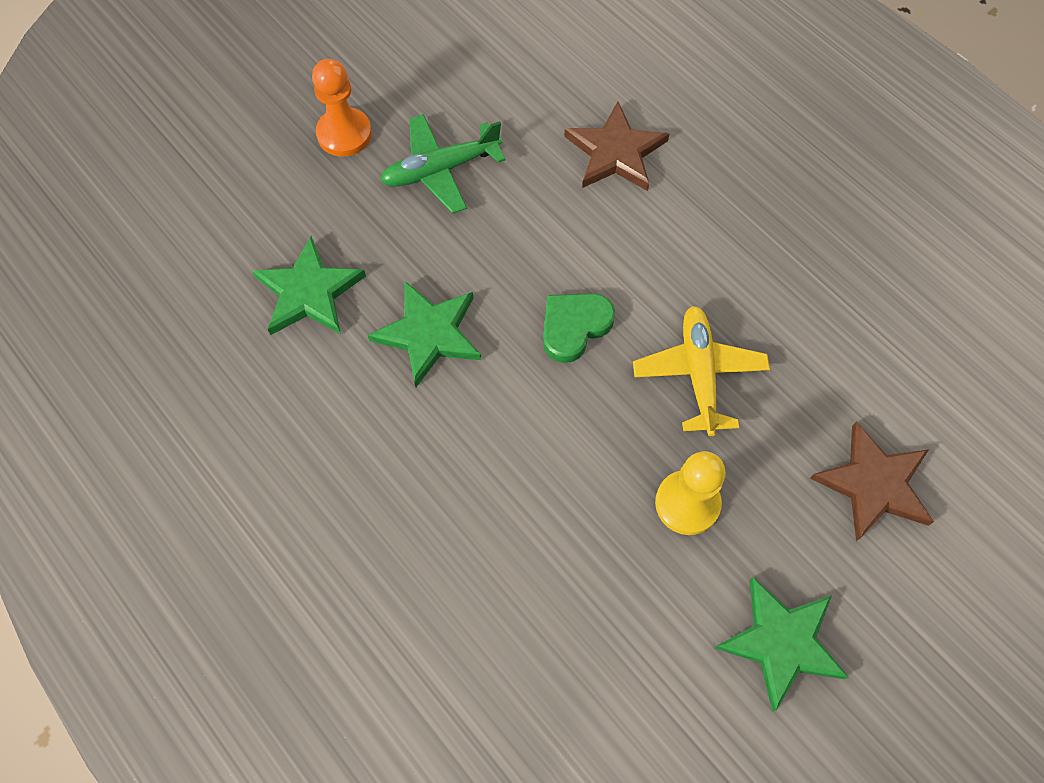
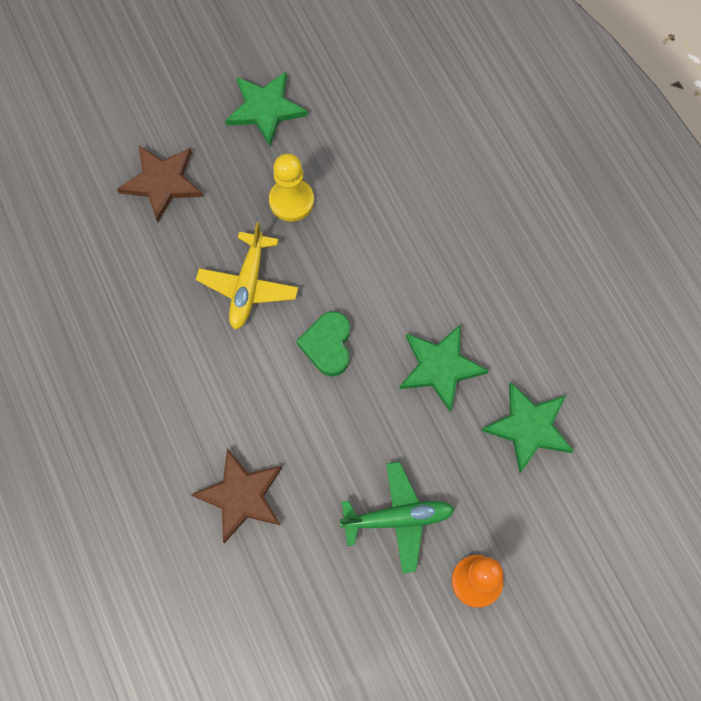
camera: 165 degrees left, 5 degrees up
green heart [543,293,615,363] -> green heart turned 120 degrees clockwise [297,311,350,376]

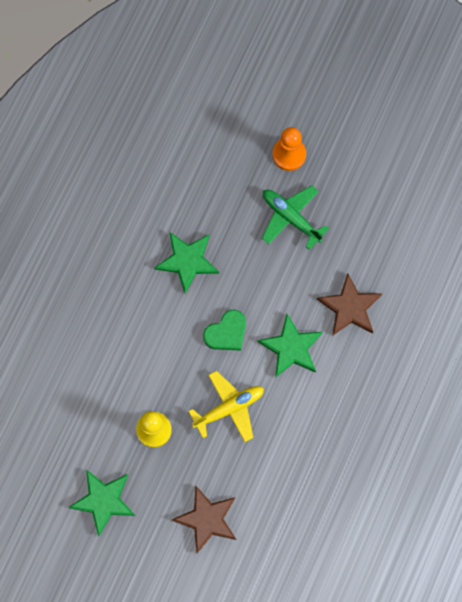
camera: 130 degrees left, 5 degrees up
green star [481,382,574,473] -> green star moved to [257,314,323,378]

